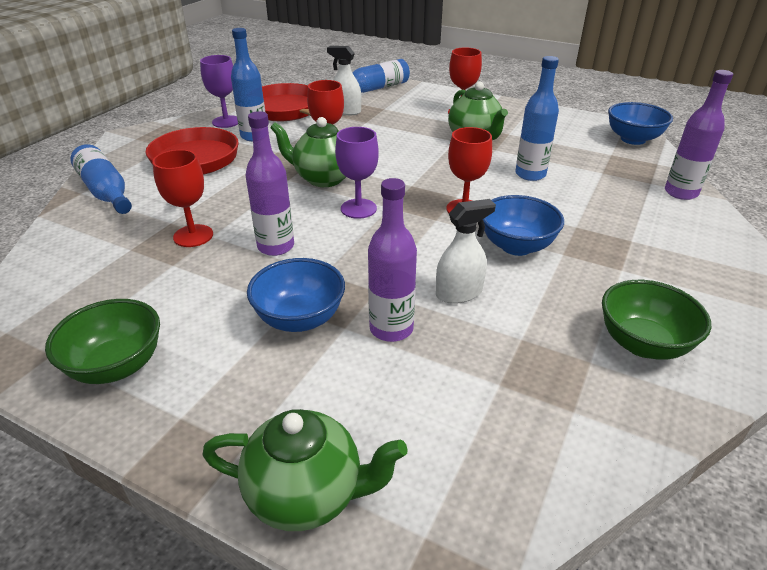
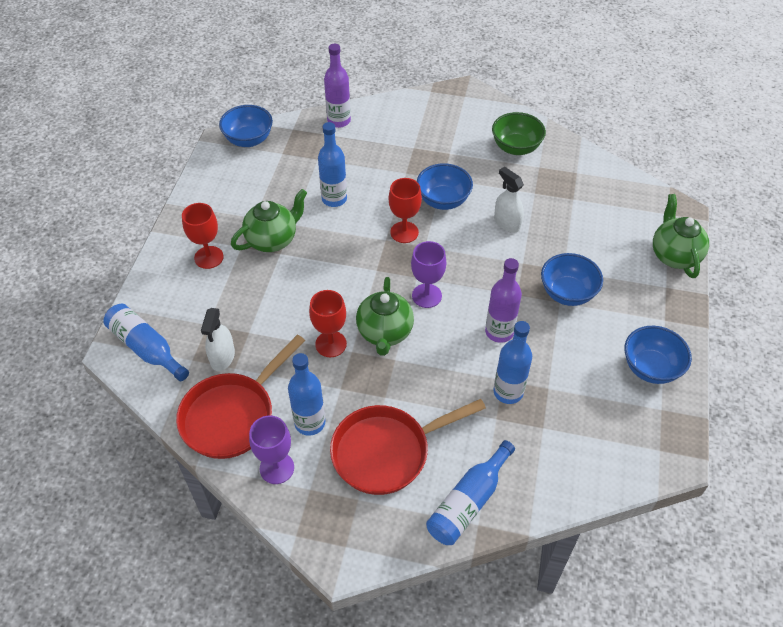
camera: 105 degrees left, 15 degrees up
green bowl [45,299,160,384] -> blue bowl [625,326,692,384]
red goblet [152,150,213,247] -> blue bottle [493,321,532,404]
purple bottle [368,178,417,342] -> none

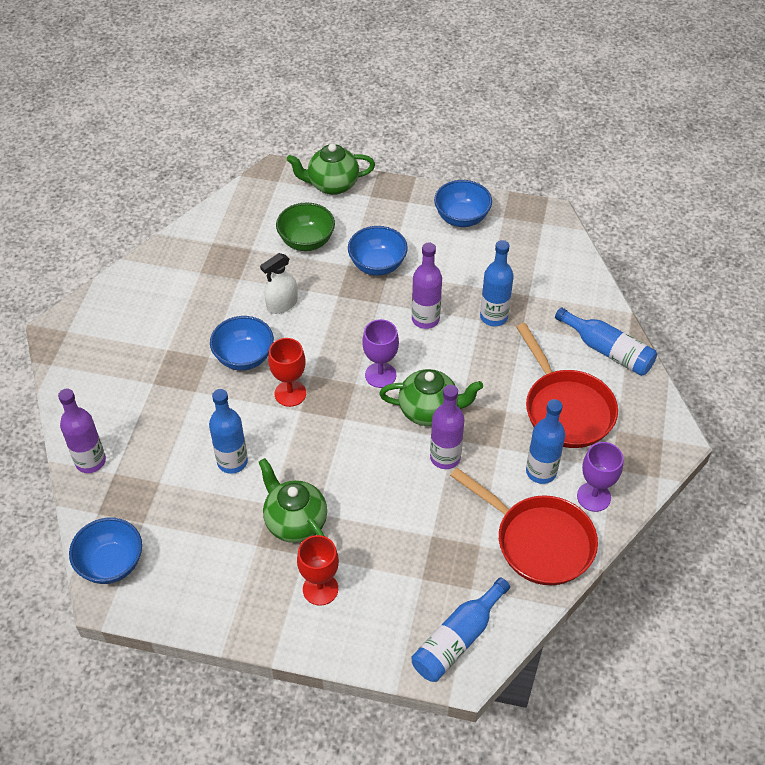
camera: 90 degrees left, 0 degrees up
white spray bottle [201,308,235,371] -> none
red goblet [309,290,347,357] -> purple bottle [430,384,465,469]
green bowl [492,112,546,155] -> green bowl moved to [276,203,335,251]

